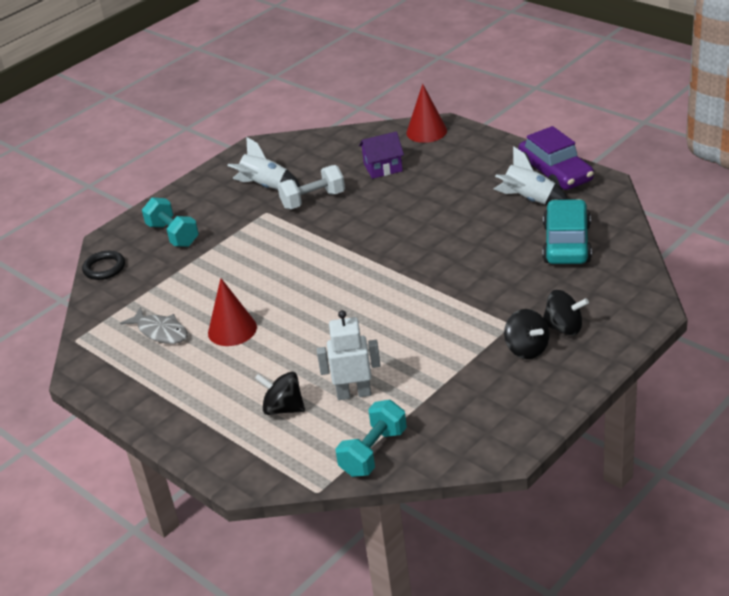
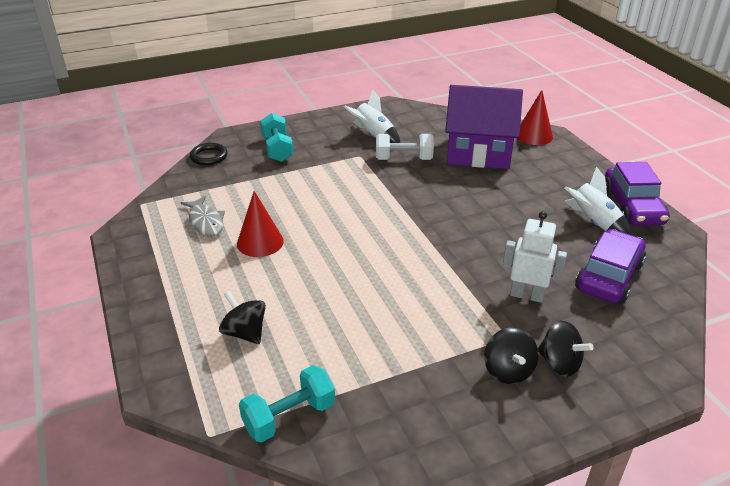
camera: 20 degrees right, 0 degrees up
white robot [317,310,381,400] -> white robot moved to [502,211,567,303]
purple house [359,131,404,179] -> purple house [445,85,523,169], size x2.06
turquoise car [542,199,592,264] -> purple car [575,229,646,304]

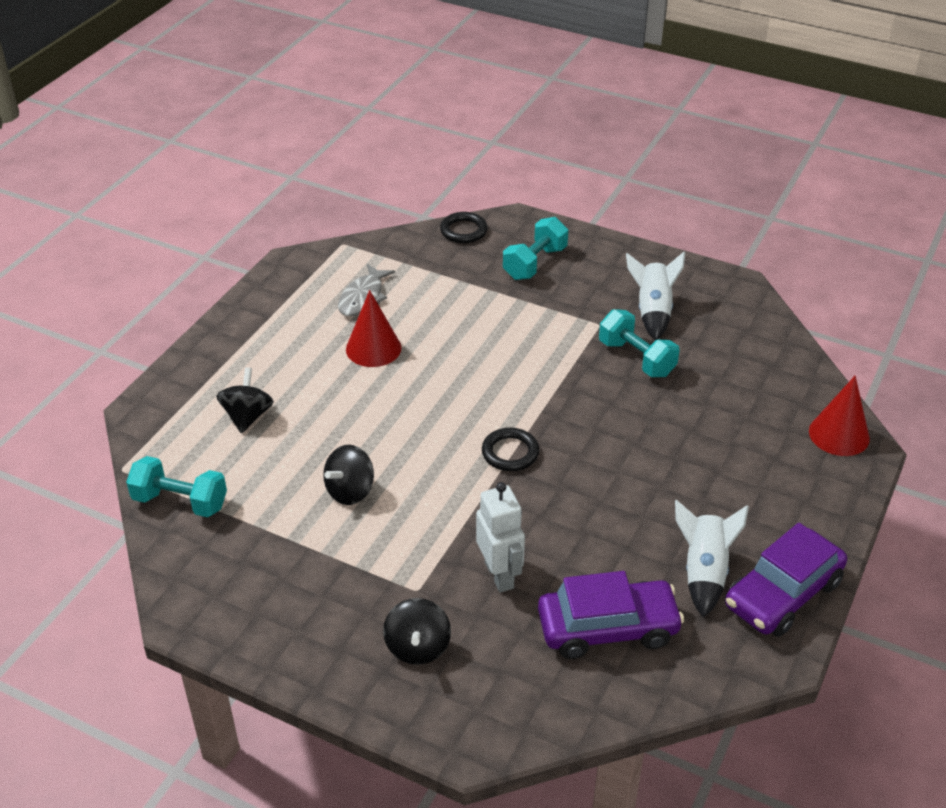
camera: 50 degrees right, 5 degrees up
white dumbbell [376,134,434,160] -> turquoise dumbbell [599,309,680,377]
purple house [445,85,523,169] -> none
black spinning top [484,328,539,384] -> black spinning top moved to [323,445,374,505]
none -> black ring [482,428,539,471]

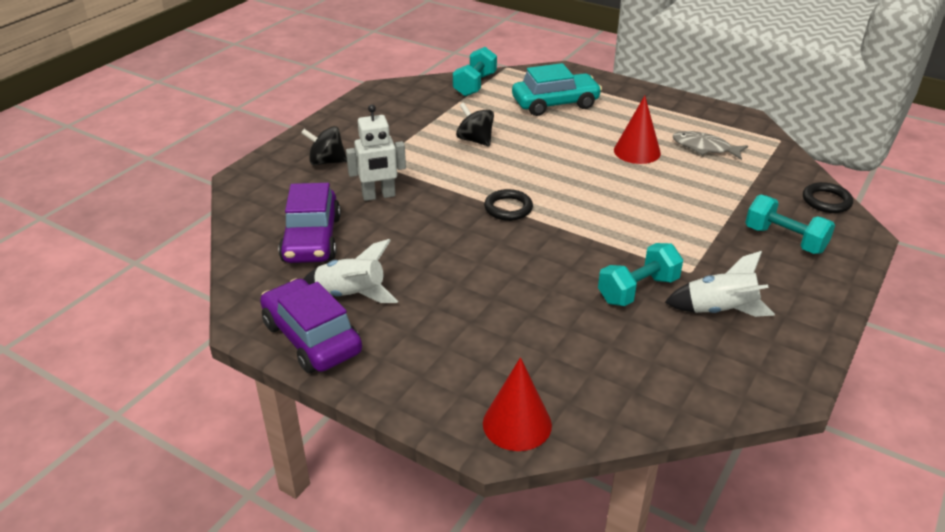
camera: 95 degrees right, 5 degrees down
black spinning top [216,367,274,433] -> turquoise car [512,63,602,116]

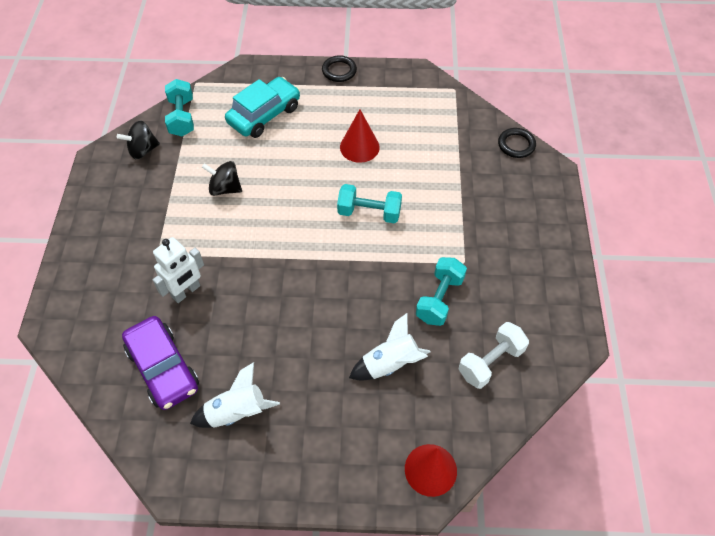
camera: 30 degrees left, 20 degrees up
purple car [260,278,362,373] -> none
black spinning top [301,126,347,165] -> black spinning top moved to [117,121,160,159]
black ring [484,189,533,221] -> black ring moved to [322,55,357,82]
white rocket [665,251,775,317] -> white rocket moved to [349,313,431,381]
grey fish [673,131,748,160] -> none
turquoise dumbbell [745,195,835,254] -> turquoise dumbbell moved to [337,184,402,223]
none -> white dumbbell [459,322,529,389]

